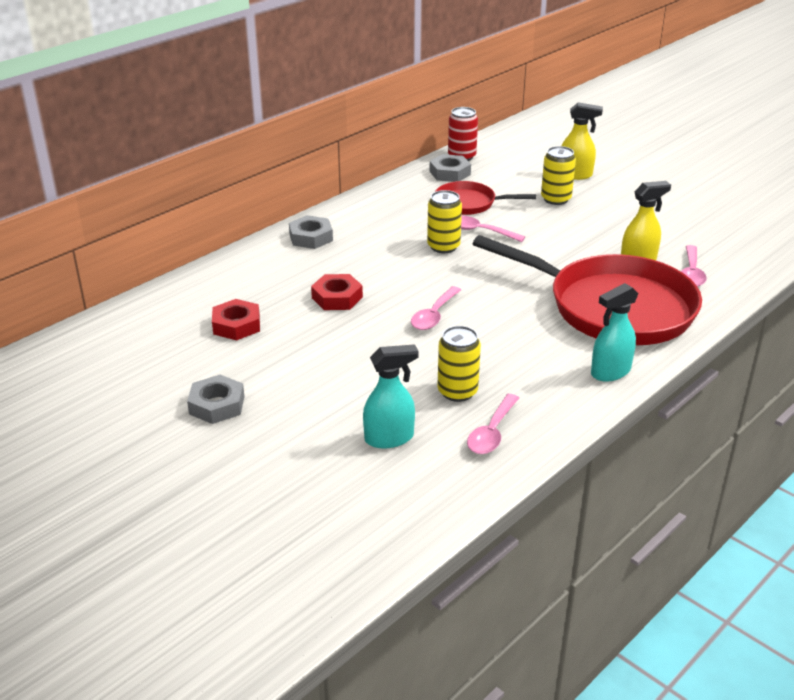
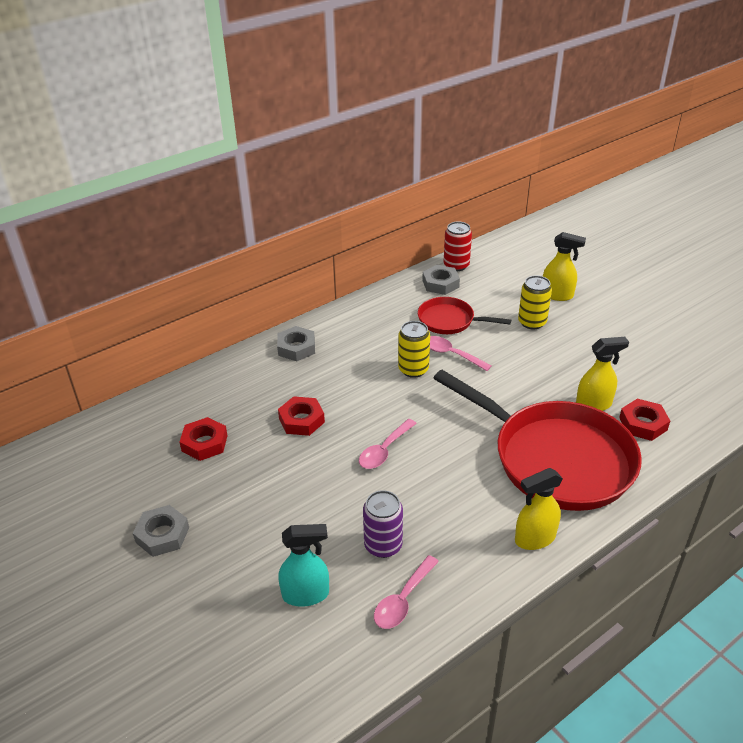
camera: 10 degrees right, 5 degrees up
yellow can [437,326,481,402] -> purple can [363,490,403,558]
turquoise spray bottle [591,283,639,381] -> yellow spray bottle [515,468,563,550]
pink spoon [681,245,707,287] -> red nut [619,399,670,441]

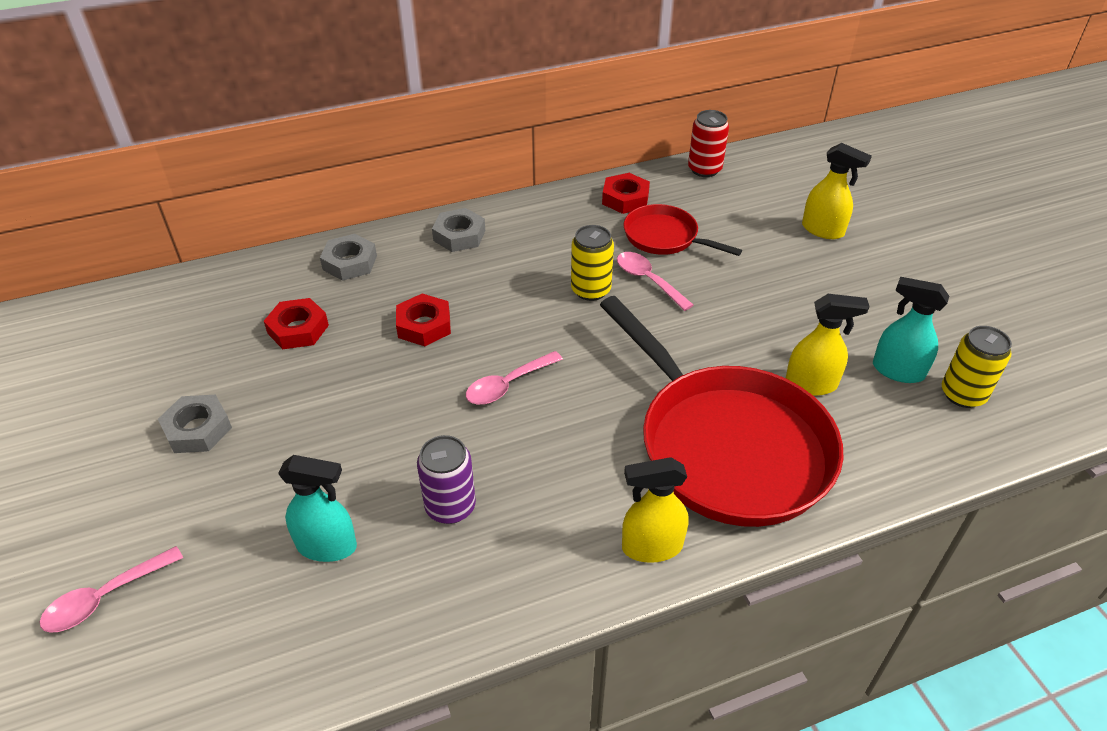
camera: 15 degrees right, 5 degrees up
pink spoon [374,555,439,629] -> pink spoon moved to [40,546,183,633]
grey nut [422,265,460,295] -> grey nut moved to [320,234,377,281]
yellow can [518,275,552,329] -> yellow can moved to [942,326,1012,408]
red nut [619,399,670,441] -> red nut moved to [602,173,650,214]
none -> turquoise spray bottle [873,277,949,383]

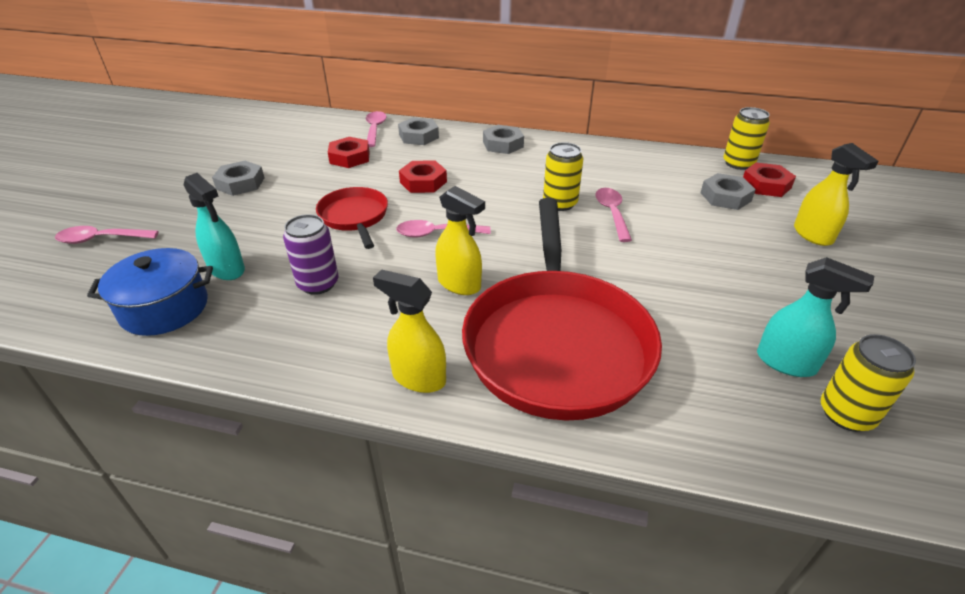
camera: 35 degrees right, 5 degrees down
red nut [602,173,650,214] -> red nut moved to [743,163,796,197]
red pan [623,204,742,256] -> red pan moved to [316,187,388,249]
red can [688,110,729,177] -> yellow can [723,107,770,170]
yellow spray bottle [786,294,870,396] -> yellow spray bottle moved to [435,186,485,295]
turquoise spray bottle [873,277,949,383] -> turquoise spray bottle turned 150 degrees clockwise [757,257,874,377]
none -> blue pot [87,248,213,336]
none -> pink spoon [366,111,387,147]
none -> grey nut [700,173,756,210]

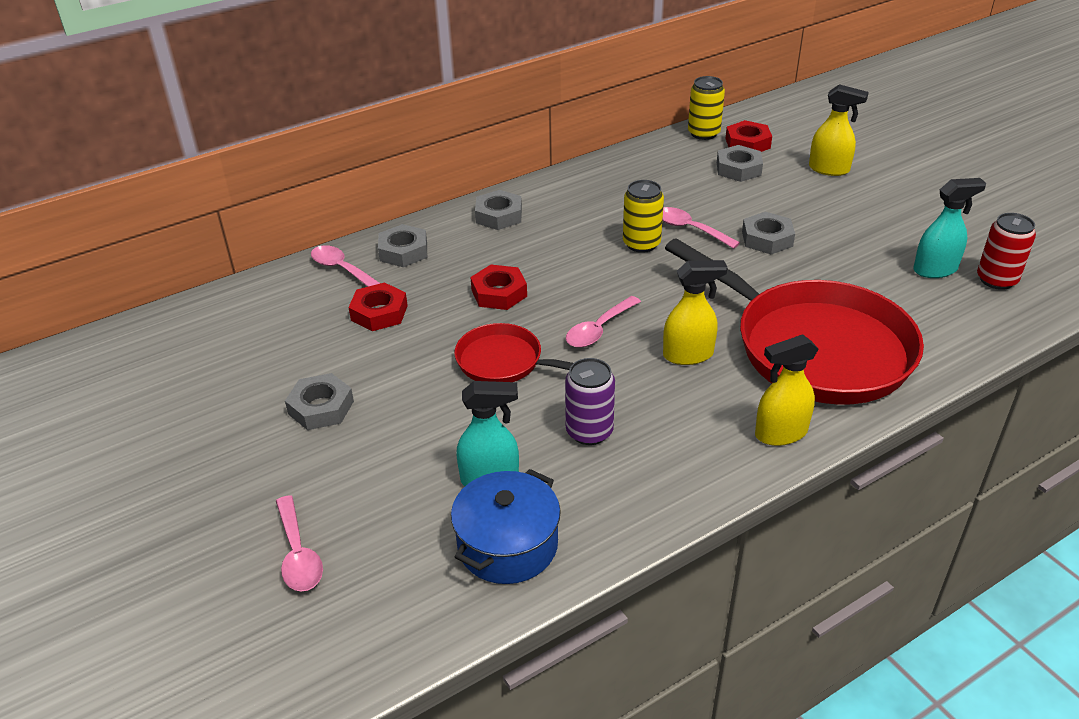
camera: 45 degrees left, 0 degrees up
pink spoon [55,226,159,244] -> pink spoon turned 60 degrees counterclockwise [276,495,323,592]
yellow can [821,334,916,432] -> red can [977,213,1036,290]
none -> grey nut [742,212,795,254]

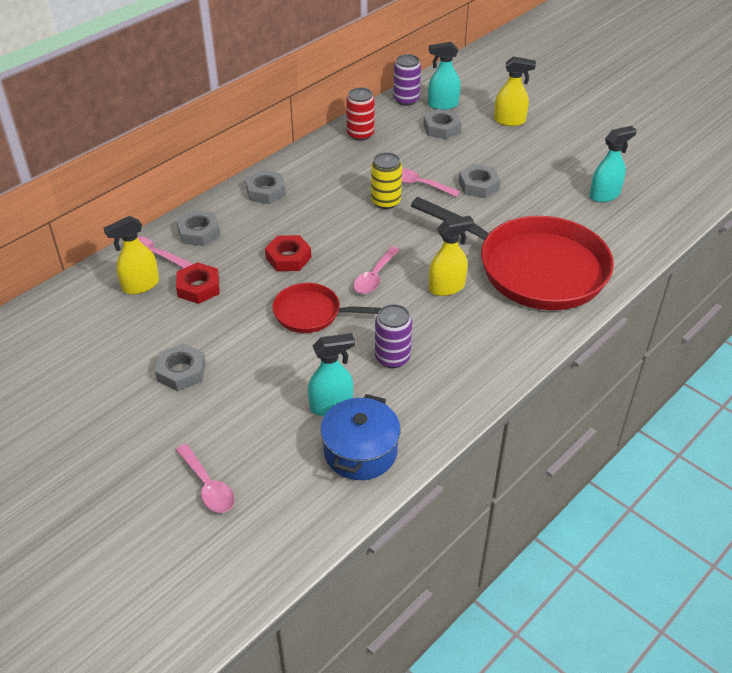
camera: 15 degrees left, 5 degrees up
yellow can [688,76,725,140] -> purple can [393,54,421,106]
red nut [725,120,772,152] -> turquoise spray bottle [428,42,461,110]
yellow spray bottle [755,334,818,446] -> yellow spray bottle moved to [103,216,159,294]
red can [977,213,1036,290] -> red can moved to [346,87,375,141]

